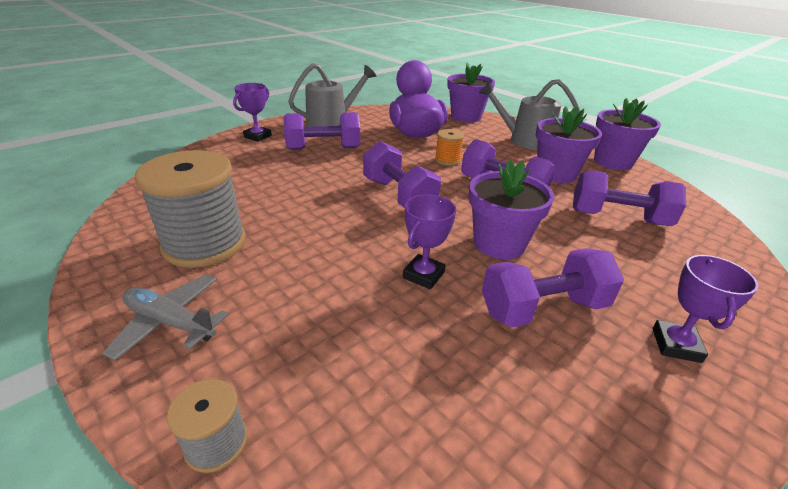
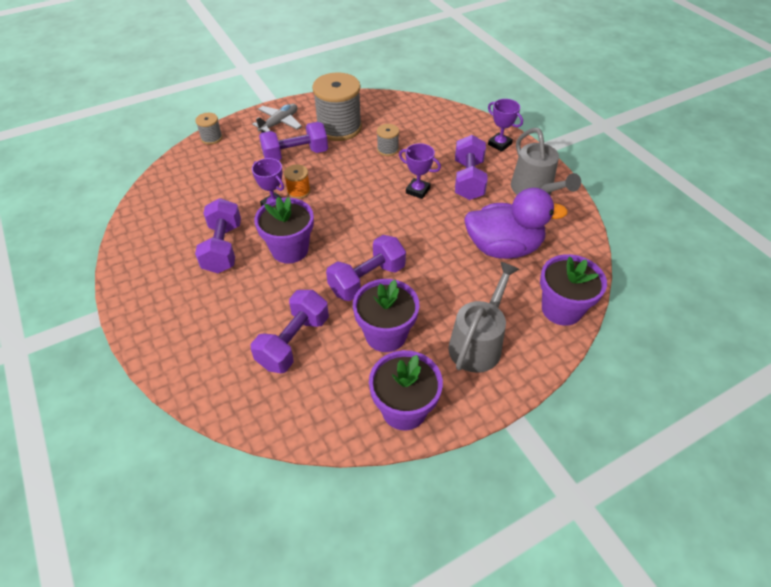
camera: 105 degrees right, 15 degrees up
purple dumbbell [363,141,441,208] -> purple dumbbell moved to [259,122,328,161]
orange spool [435,129,464,166] -> orange spool moved to [284,164,311,199]
purple trophy [652,255,758,363] -> purple trophy moved to [399,143,441,199]
none -> grey spool [377,124,399,156]

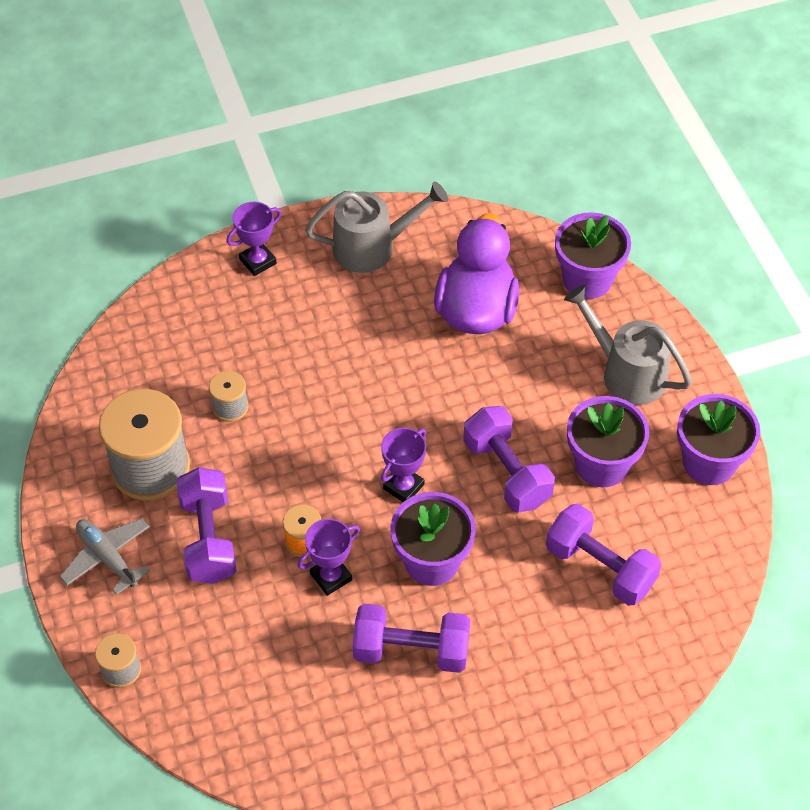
camera: 80 degrees left, 5 degrees up
purple trophy [399,143,441,199] -> purple trophy moved to [381,428,426,502]
purple dumbbell [455,135,488,200] -> none

